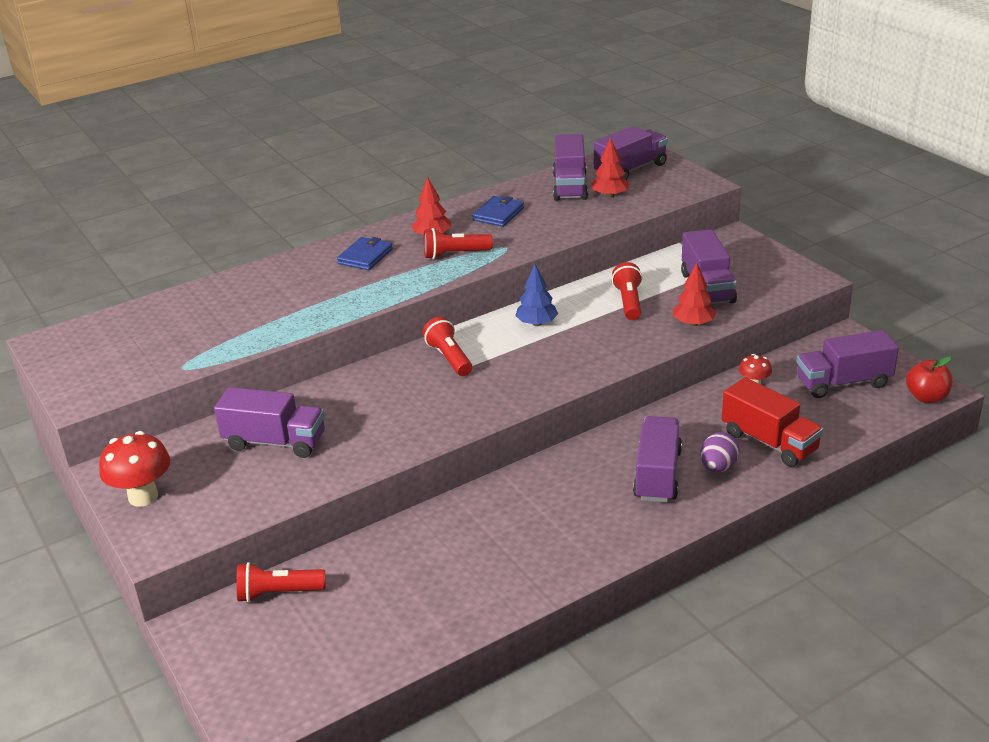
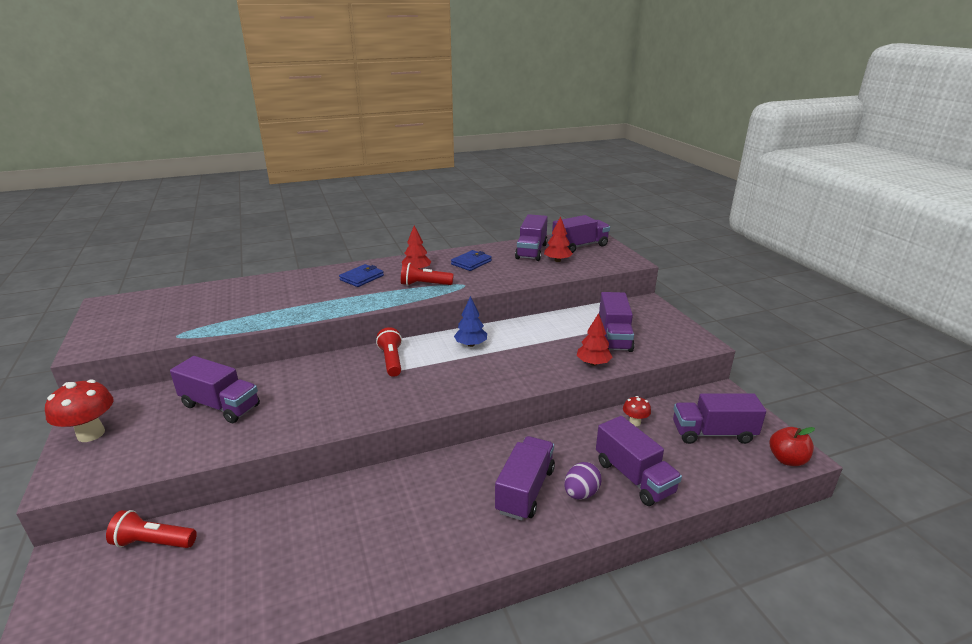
camera: 10 degrees right, 5 degrees down
red flashlight [612,262,642,320] -> none
red truck [722,377,823,467] -> purple truck [596,416,682,506]

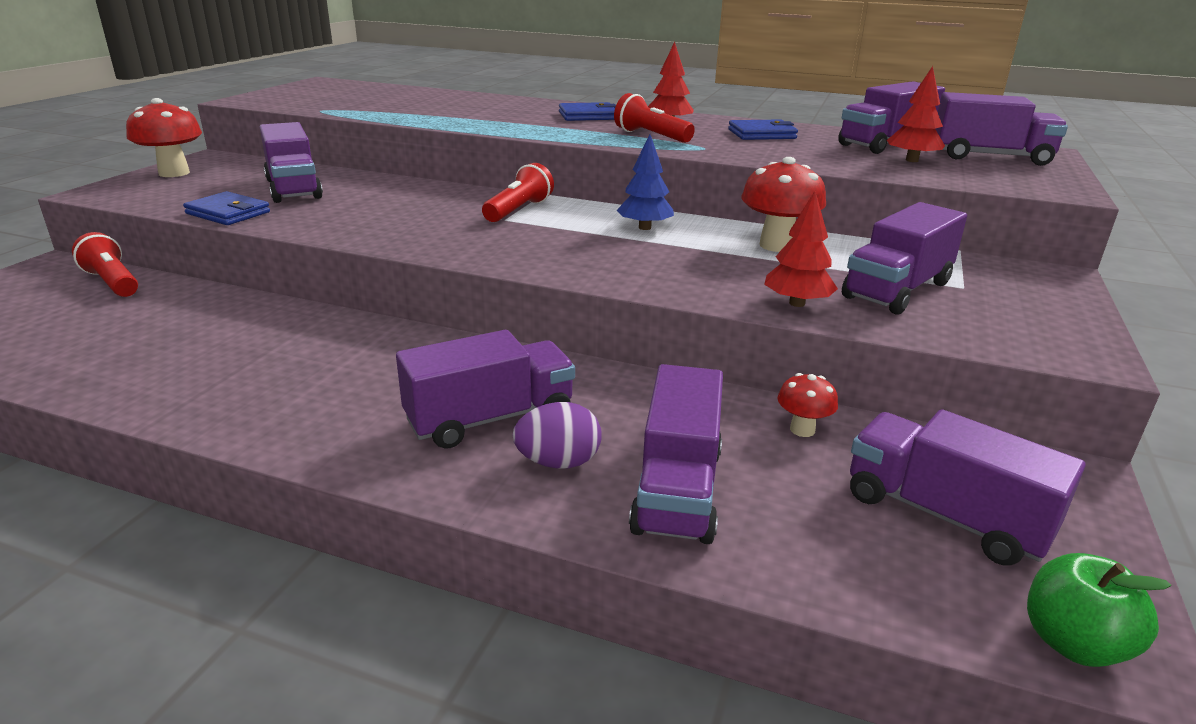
camera: 40 degrees right, 0 degrees up
red apple [770,427,815,466] -> green apple [1027,553,1171,667]
none -> blue wallet [183,191,270,225]
none -> red mushroom [741,157,826,252]

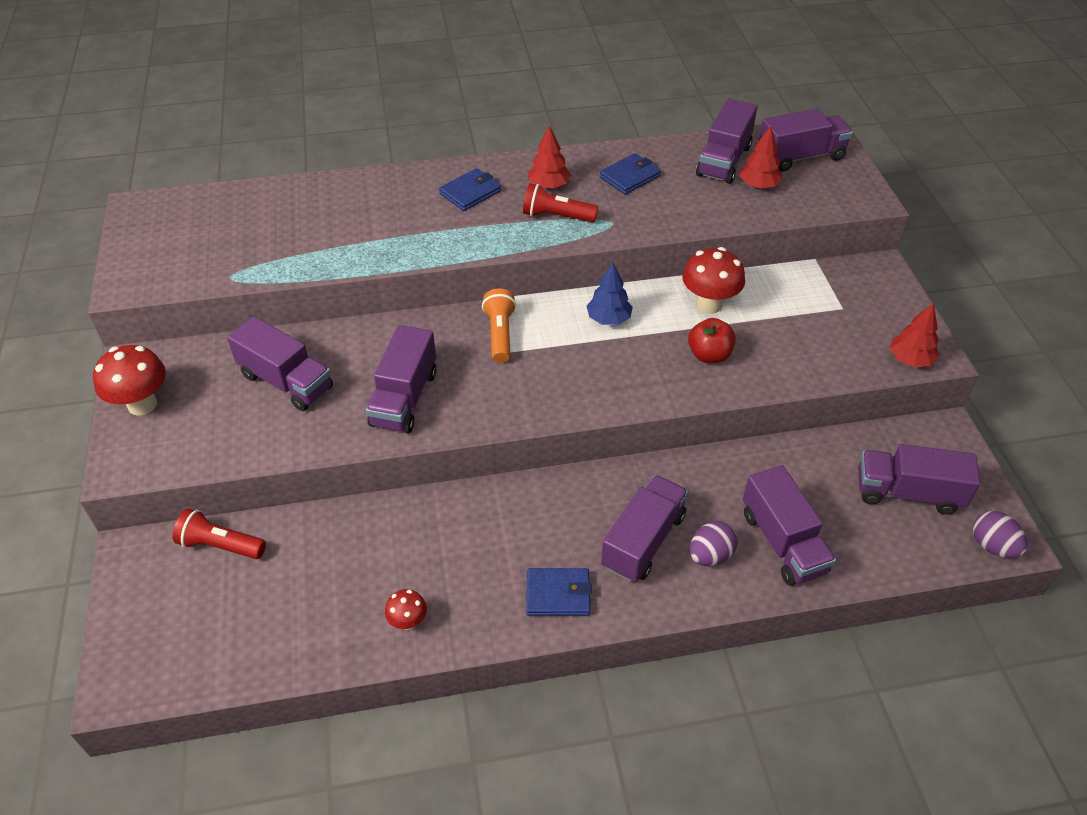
camera: 30 degrees left, 20 degrees up
blue wallet [183,191,270,225] -> blue wallet moved to [526,568,592,616]
red flashlight [482,163,554,222] -> orange flashlight [482,288,516,363]
red tree [764,191,838,307] -> red tree moved to [890,303,939,367]
red mushroom [777,373,838,437] -> red mushroom moved to [385,589,427,630]
purple truck [842,202,967,315] -> purple truck moved to [366,325,436,433]
green apple [1027,553,1171,667] -> purple egg [973,511,1028,558]
none -> red apple [688,318,736,363]

